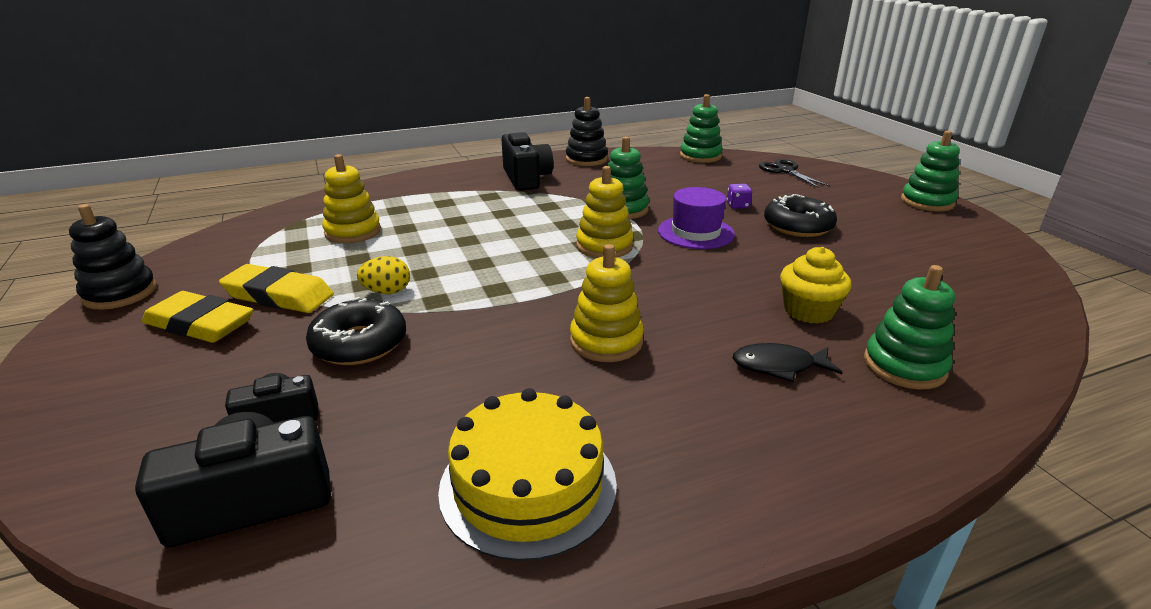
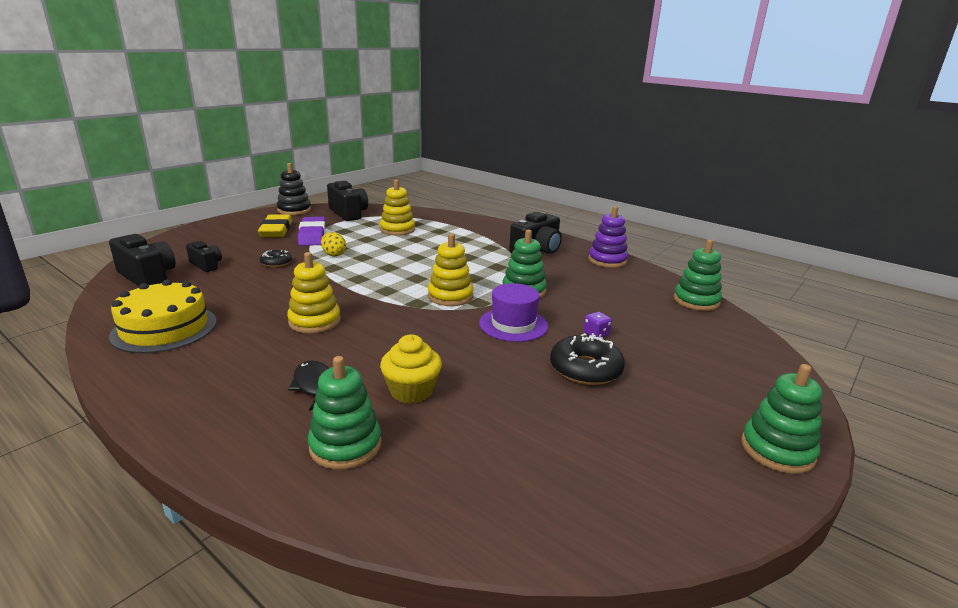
camera: 60 degrees right, 5 degrees down
yellow eraser [219,264,334,313] -> purple eraser [298,217,326,246]
black donut [306,297,406,365] -> black donut [260,250,292,267], size x0.57
black stacking toy [566,97,608,166] -> purple stacking toy [588,206,628,268]
black scissors [759,159,831,188] -> none
none -> black camera [327,181,368,221]

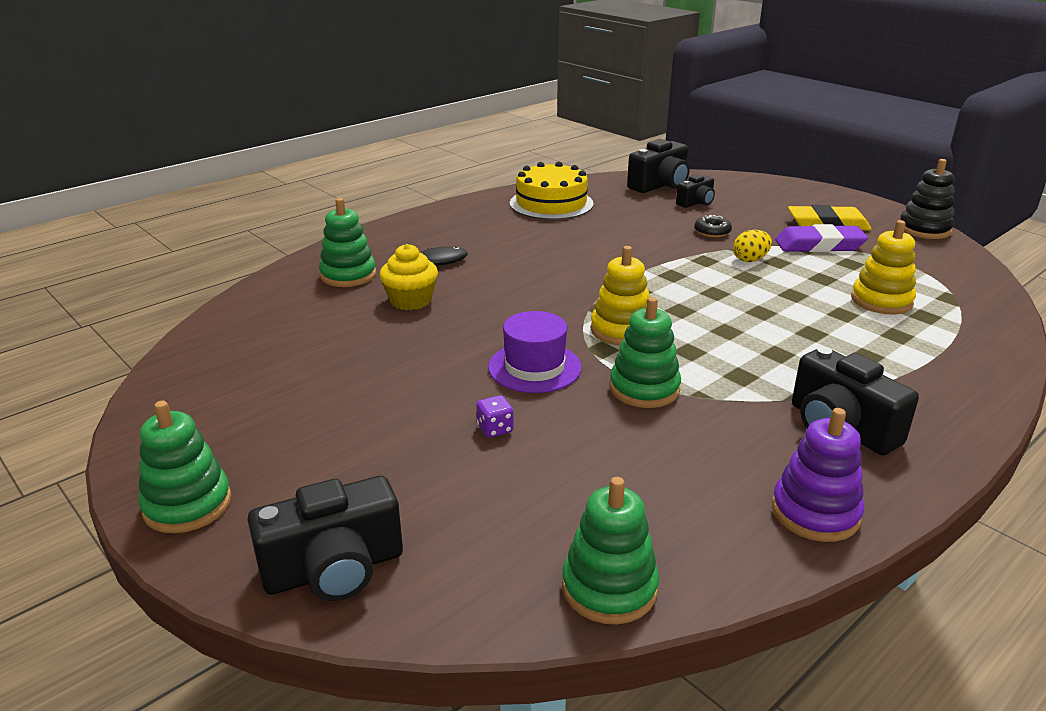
camera: 100 degrees right, 5 degrees up
yellow stacking toy [287,252,341,334] -> none
black camera [327,181,368,221] -> black camera moved to [247,476,403,601]
black donut [550,333,625,385] -> none

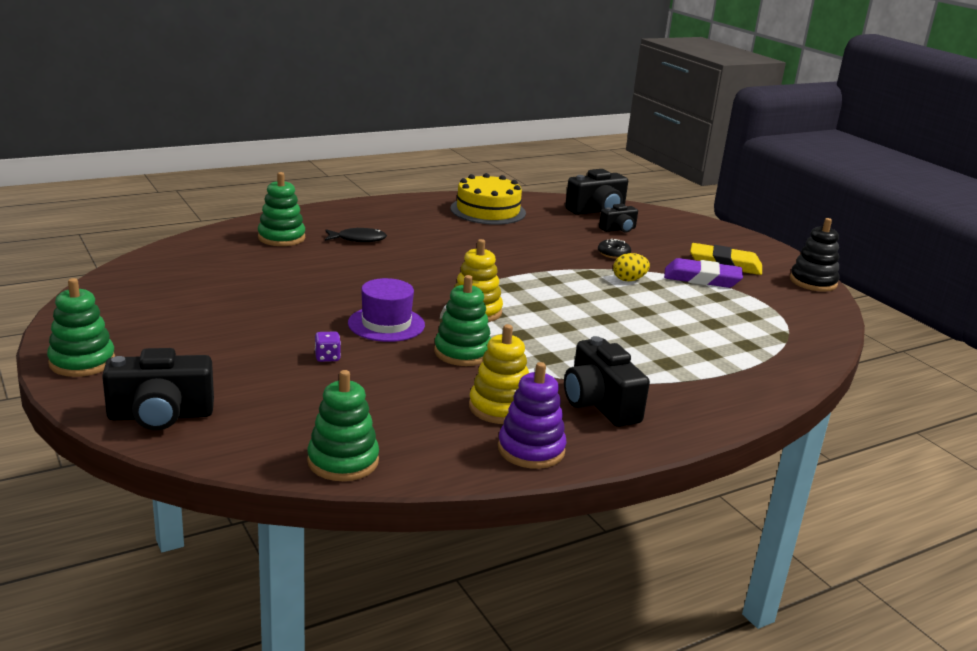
camera: 10 degrees right, 5 degrees down
yellow cupcake [380,244,438,310] -> none
yellow stacking toy [851,220,916,314] -> yellow stacking toy moved to [469,324,529,424]

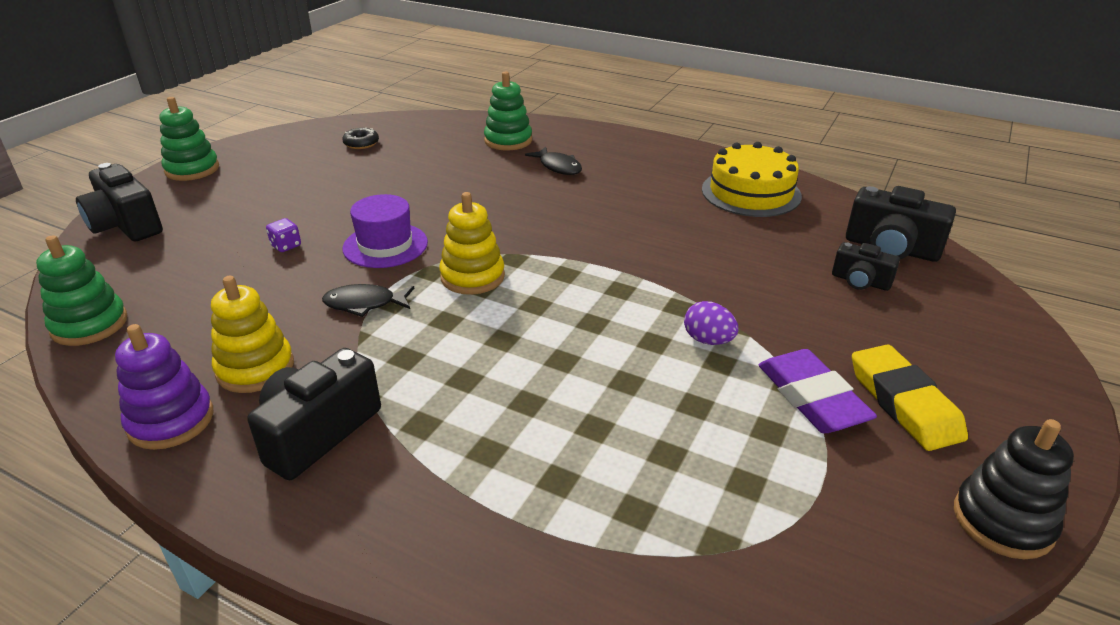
camera: 60 degrees right, 10 degrees up
green stacking toy [434,275,491,366] -> black fish [322,284,414,317]
black donut [598,239,631,259] -> black donut moved to [342,128,379,149]
yellow egg [613,253,650,281] -> purple egg [684,301,738,345]

